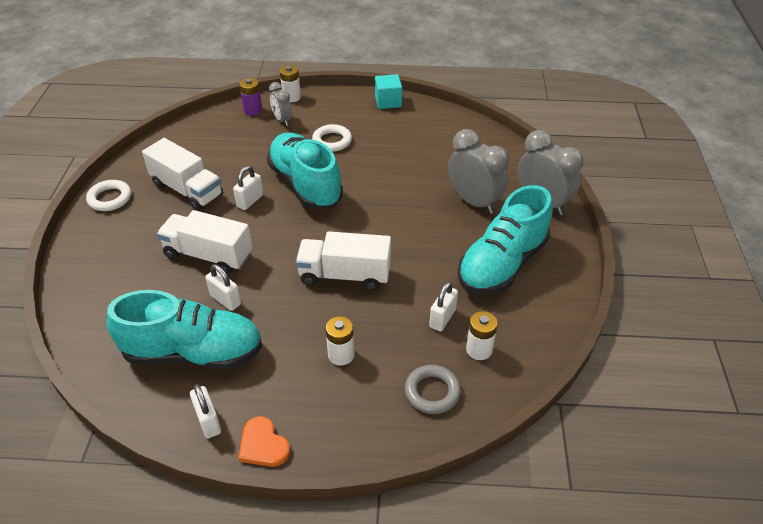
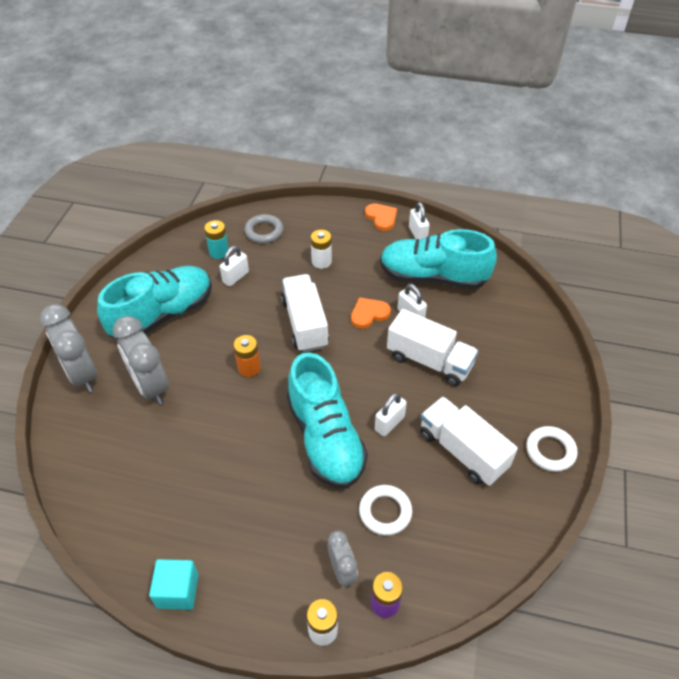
camera: 170 degrees left, 5 degrees up
white truck [296,231,391,291] -> white truck turned 120 degrees counterclockwise [281,274,329,352]
white ring [312,124,352,152] -> white ring moved to [359,485,412,535]
white battery [466,311,498,360] -> turquoise battery [204,220,229,259]
none -> orange battery [233,335,261,377]
none -> orange heart [351,297,391,329]

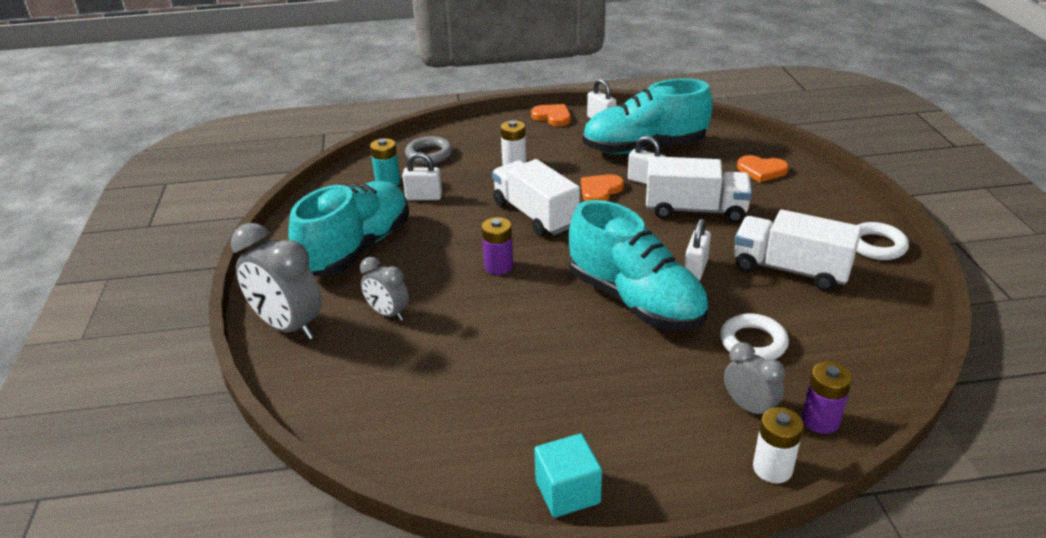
camera: 20 degrees left, 15 degrees down
grey clock [113,316,169,405] -> grey clock [360,257,409,321], size x0.57
white padlock [220,246,249,286] -> white padlock turned 75 degrees clockwise [402,152,442,200]
orange battery [233,335,261,377] -> purple battery [481,217,513,275]
none -> orange heart [737,155,789,182]

